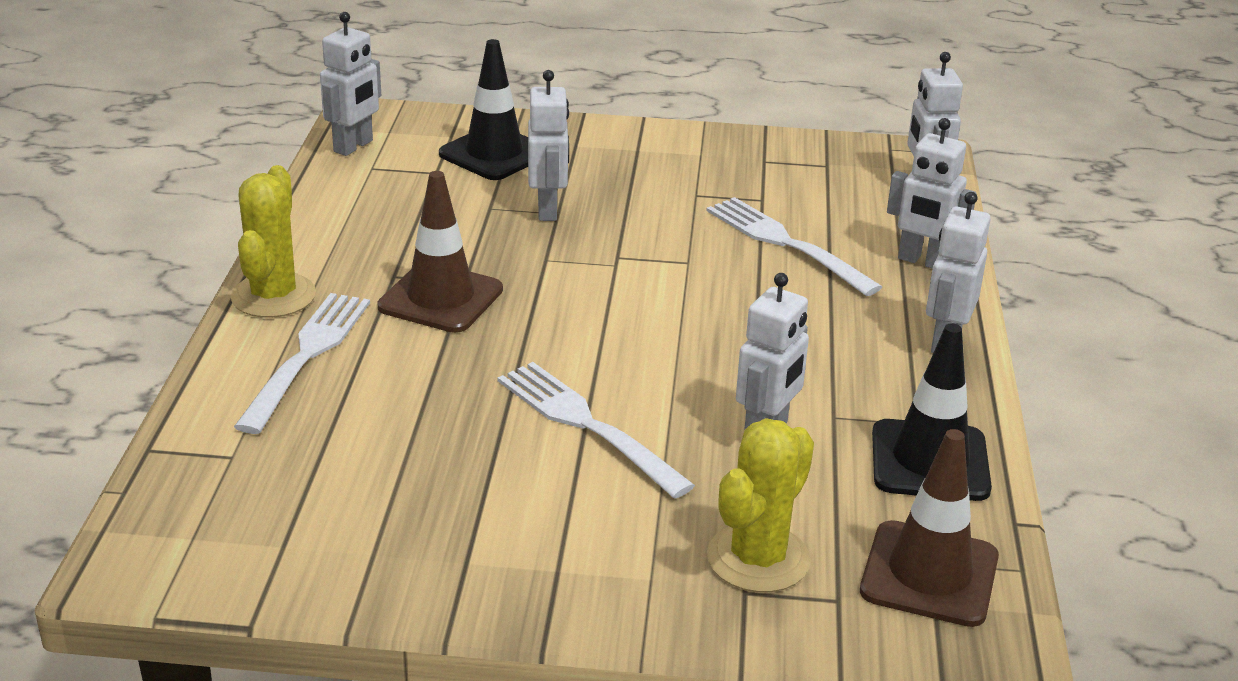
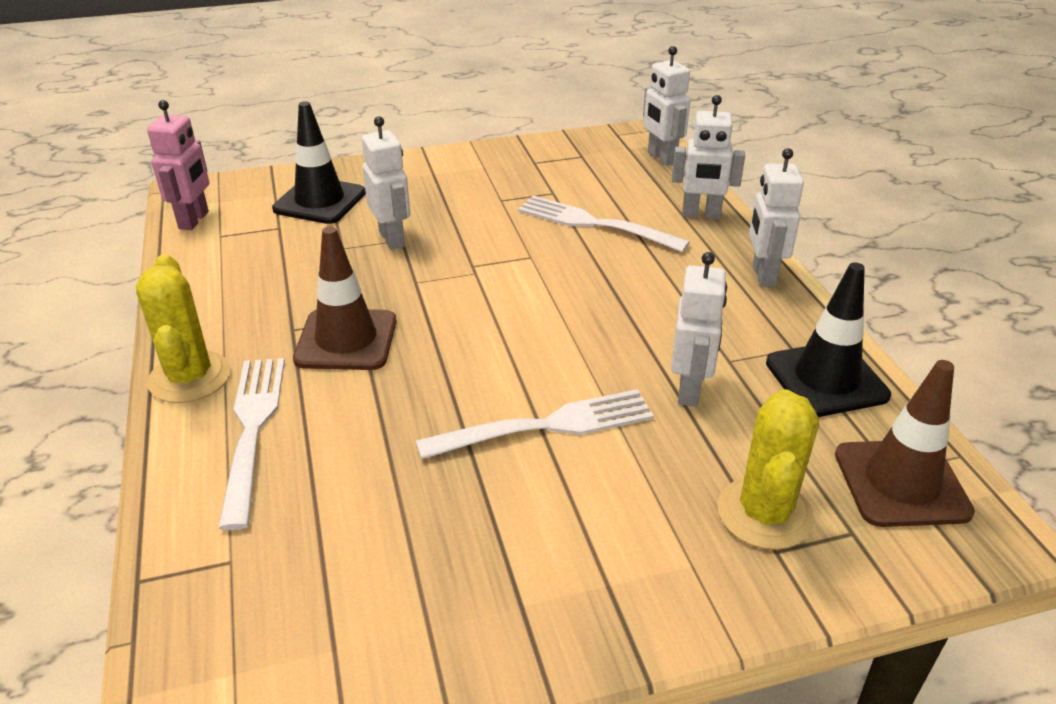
camera: 20 degrees left, 5 degrees up
white robot [320,12,381,156] -> pink robot [147,100,209,230]
white fork [497,362,695,499] -> white fork turned 135 degrees clockwise [416,389,654,459]

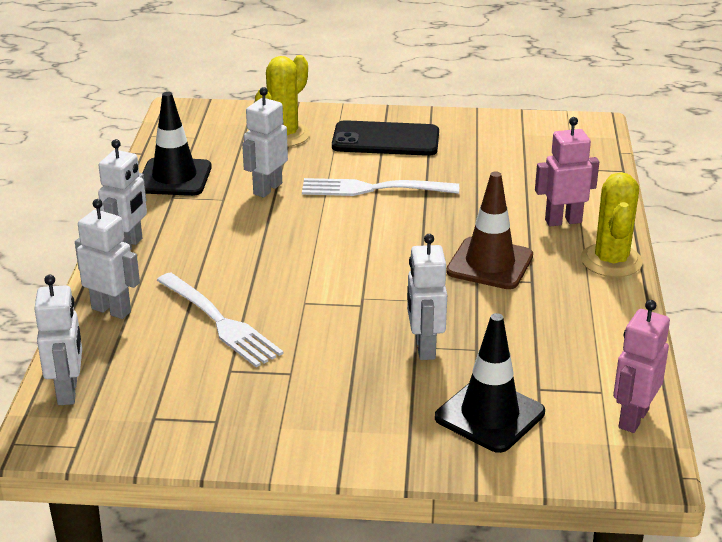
camera: 160 degrees left, 5 degrees down
white fork [218,358,285,530] -> pink robot [535,117,599,226]
brown traffic cone [835,360,975,527] -> none
none -> black phone [332,120,439,156]

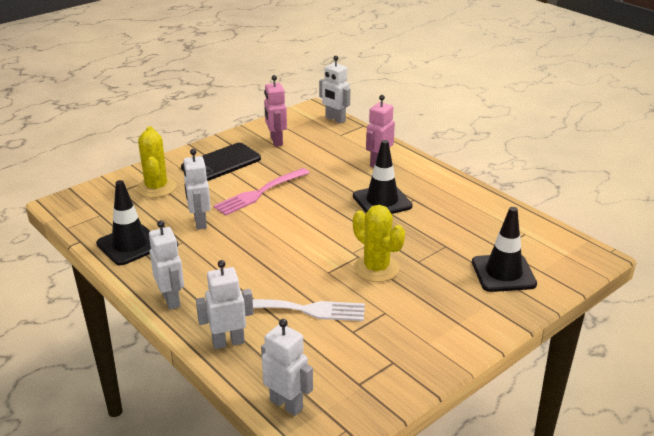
camera: 45 degrees left, 0 degrees up
white fork [302,178,459,196] -> pink fork [213,168,310,216]
white robot [407,234,447,360] -> white robot moved to [319,56,350,124]
brown traffic cone [446,171,533,289] -> black traffic cone [353,140,413,214]
yellow cactus [581,172,643,277] -> yellow cactus moved to [353,205,405,282]
pink robot [613,300,670,433] -> pink robot moved to [264,75,287,147]

